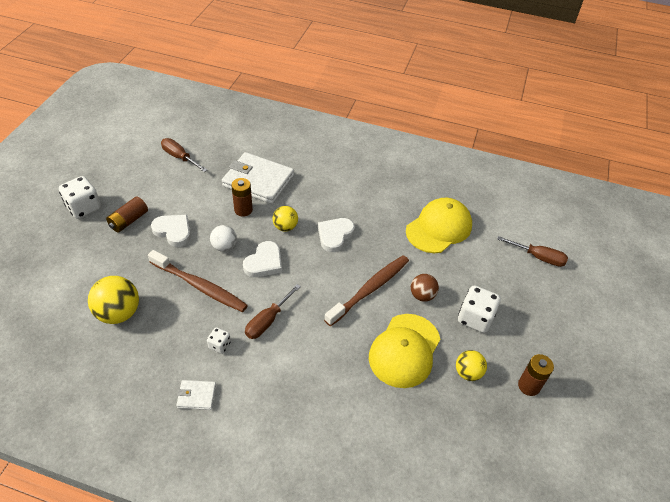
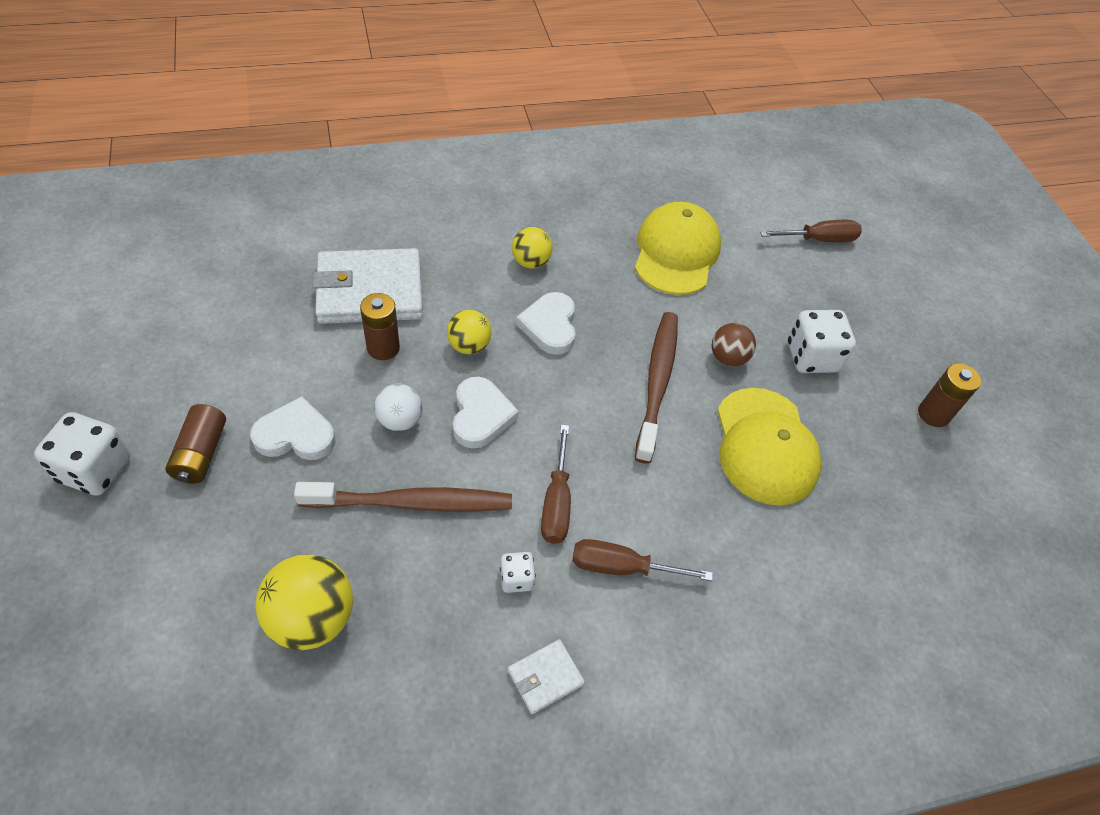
camera: 35 degrees left, 5 degrees up
brown screwdriver [161,138,207,172] -> brown screwdriver moved to [572,539,713,581]
yellow ball [456,350,487,381] -> yellow ball moved to [512,227,552,268]

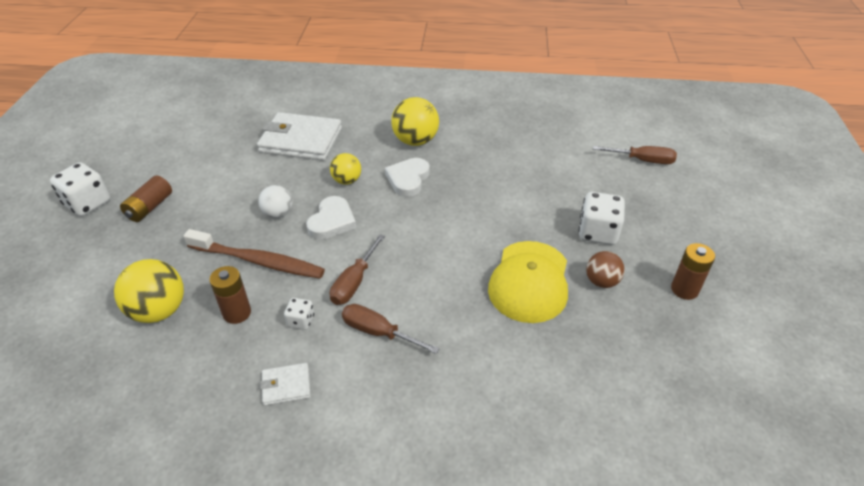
camera: 25 degrees right, 10 degrees down
white heart [250,396,335,460] -> none
brown battery [360,293,400,360] -> brown battery moved to [209,266,251,324]
yellow ball [512,227,552,268] -> yellow ball [391,97,439,146], size x1.63
yellow cap [635,202,721,295] -> none
brown toothbrush [635,312,678,464] -> none
brown ball [712,323,756,367] -> brown ball moved to [586,251,624,288]

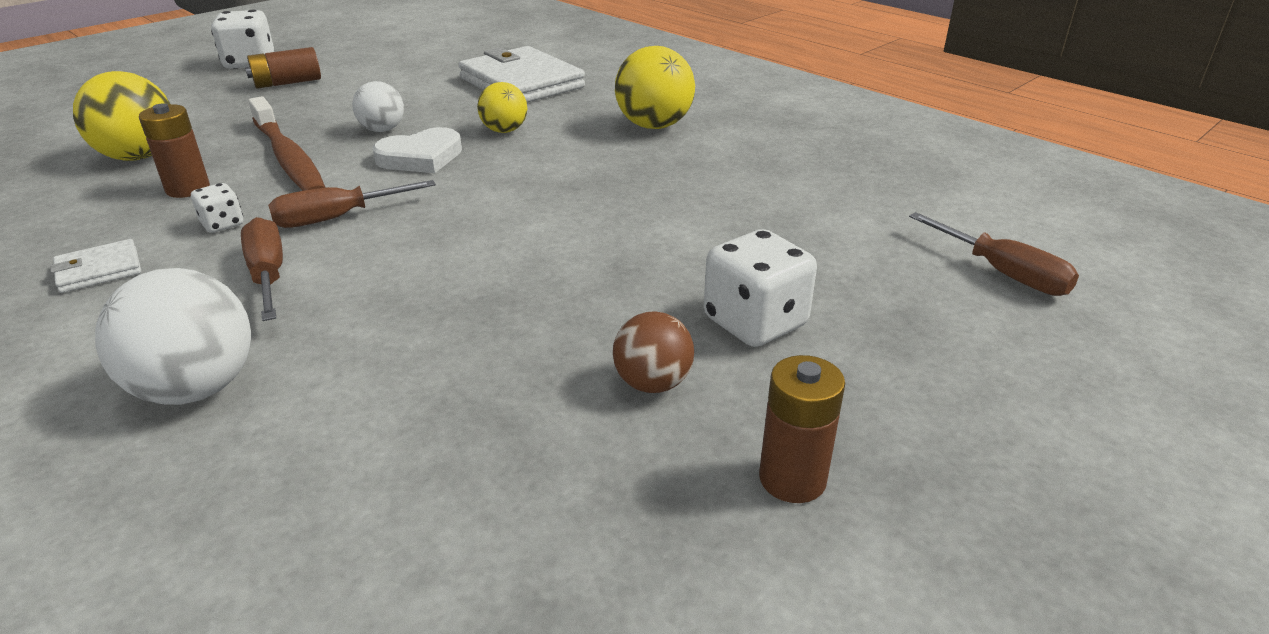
camera: 40 degrees right, 10 degrees down
white wallet [260,363,311,405] -> white wallet turned 60 degrees counterclockwise [50,239,141,293]
white heart [385,158,430,197] -> none
yellow cap [488,241,568,323] -> none
none -> white ball [95,268,251,405]

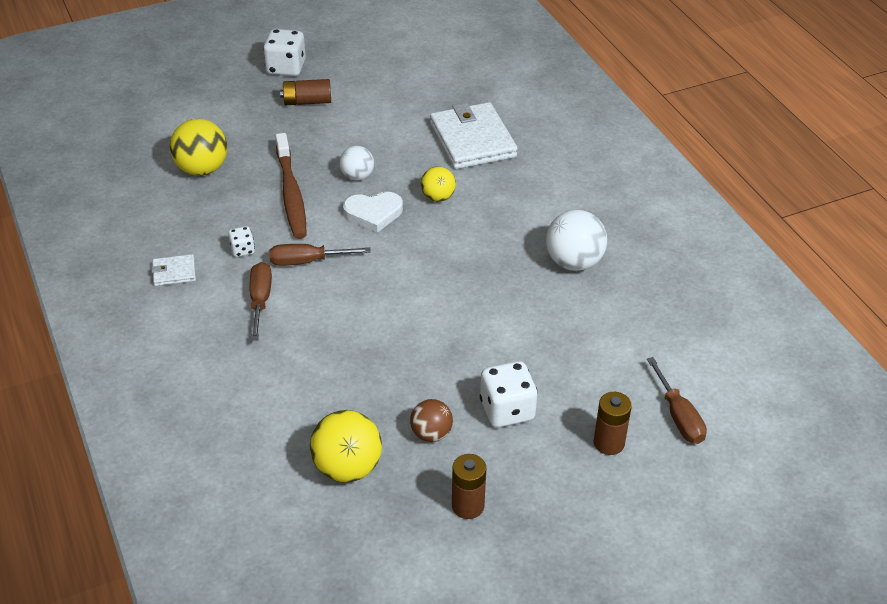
camera: 20 degrees right, 10 degrees up
white ball [95,268,251,405] -> white ball moved to [546,210,607,271]
brown battery [139,103,210,198] -> brown battery moved to [593,392,632,455]
yellow ball [615,46,695,129] -> yellow ball moved to [310,410,382,483]

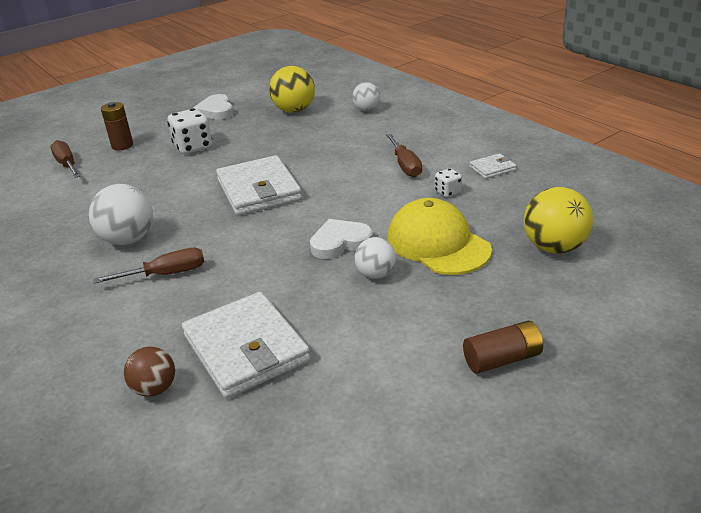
camera: 170 degrees right, 10 degrees down
white dice [263,29,306,76] -> none
brown screwdriver [269,244,371,266] -> brown screwdriver moved to [93,248,204,284]
brown toothbrush [275,133,307,239] -> yellow cap [387,198,492,275]
brown ball [410,399,453,442] -> brown ball moved to [124,347,175,397]
yellow ball [421,166,456,202] -> none
brown battery [452,454,486,519] -> white heart [194,94,234,120]
none -> white wallet [216,155,302,216]
none -> white ball [352,82,380,111]

